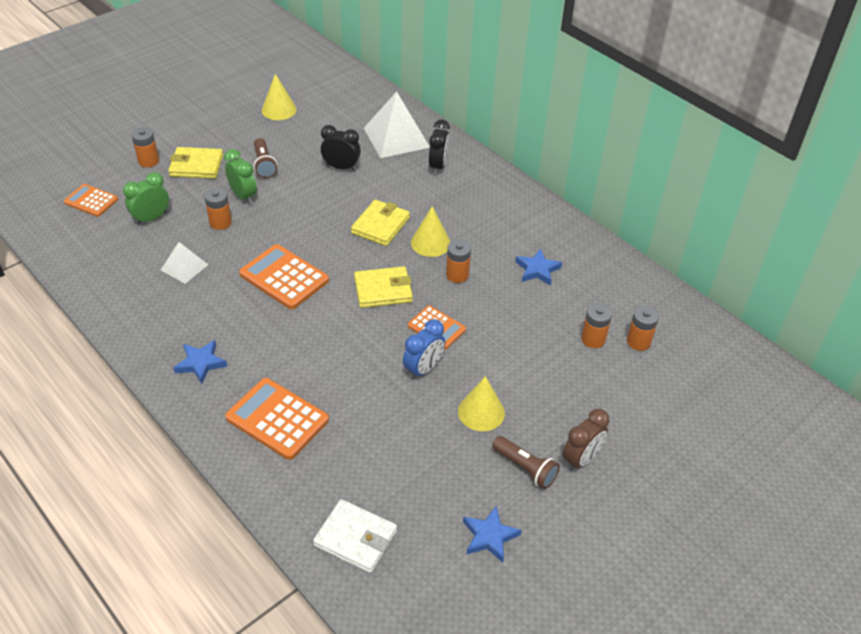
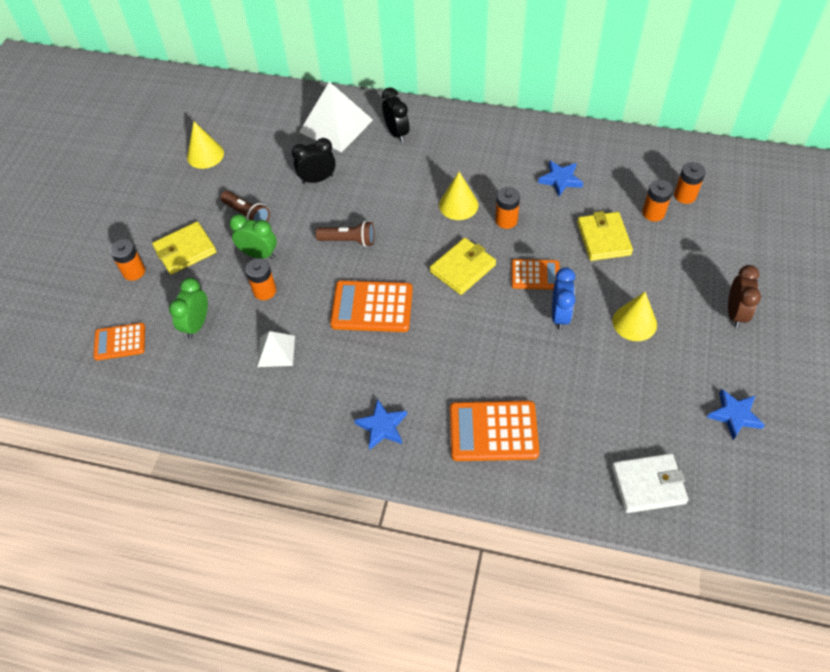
camera: 30 degrees left, 10 degrees up
yellow wallet [351,200,410,246] -> yellow wallet moved to [577,211,633,261]
brown flashlight [492,436,560,489] -> brown flashlight moved to [316,221,374,247]

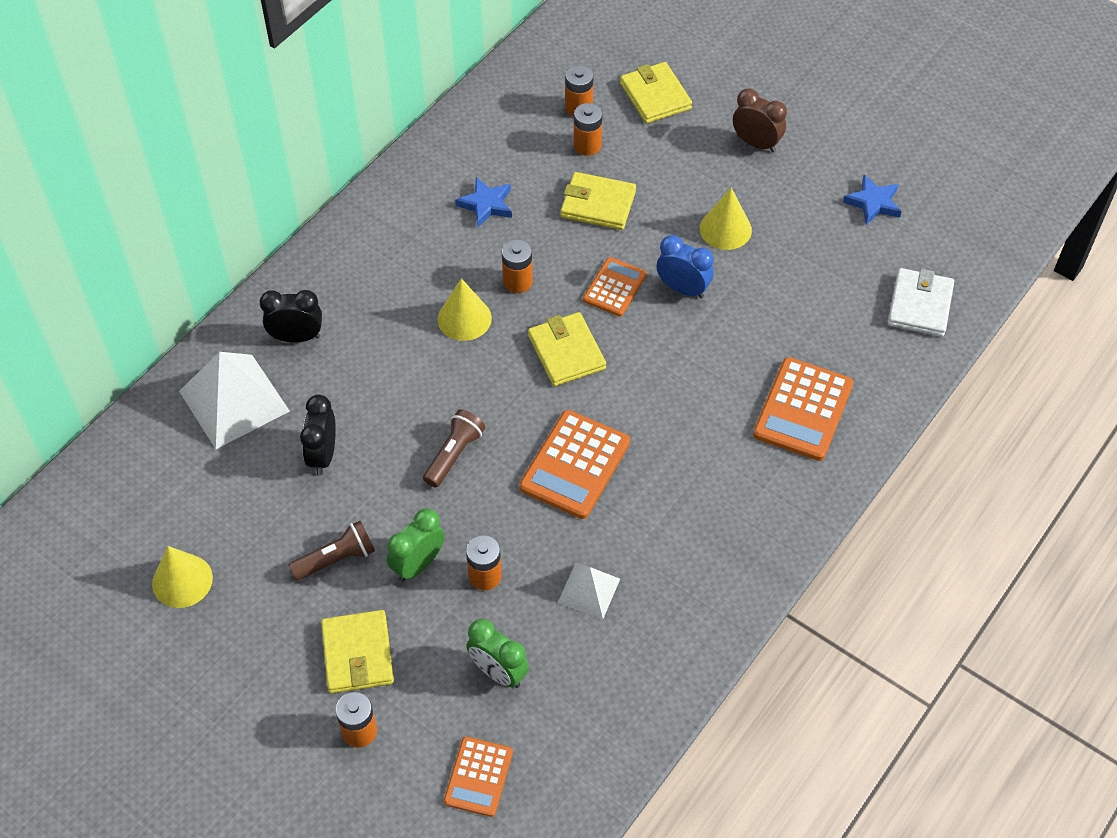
camera: 70 degrees left, 0 degrees up
blue star [354,399,407,450] -> none
none -> yellow wallet [620,62,692,124]

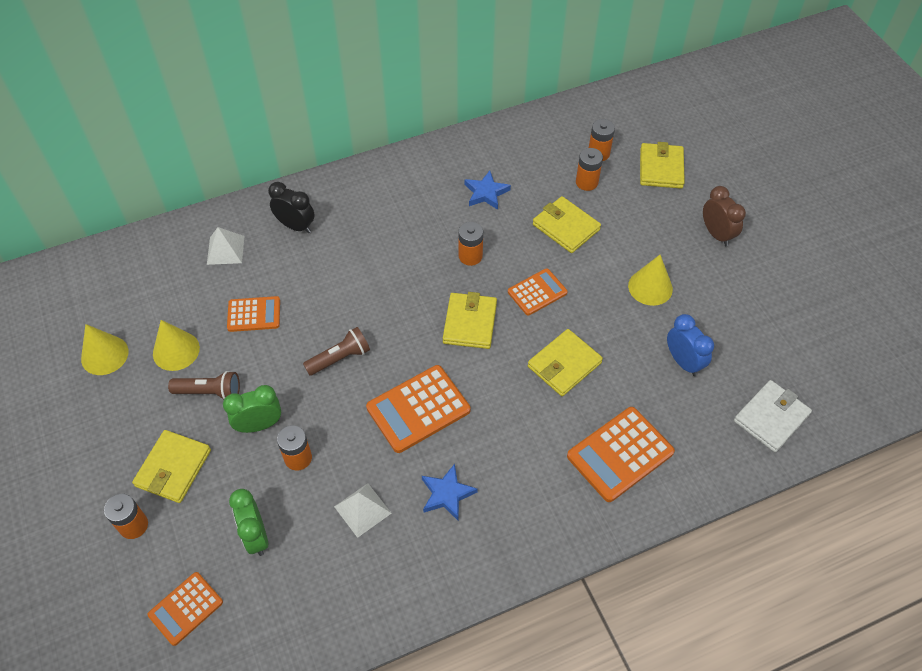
camera: 30 degrees right, 0 degrees up
white pyramid [179,352,290,449] -> white pyramid [207,227,245,265], size x0.55
black clock [300,395,336,475] -> orange calculator [227,296,280,332]
yellow cone [437,278,492,341] -> yellow cone moved to [153,320,200,371]
blue clock [657,235,714,298] -> blue clock moved to [667,314,714,376]
blue star [843,175,902,225] -> blue star moved to [422,464,478,521]
none -> yellow wallet [528,329,603,396]

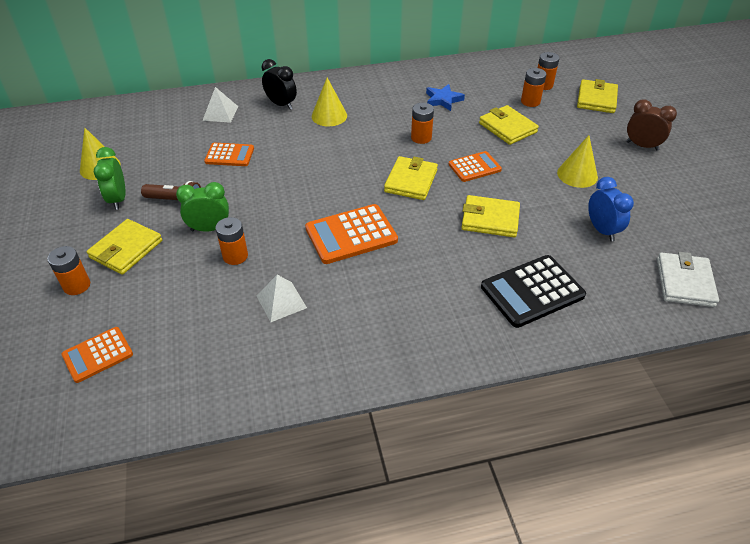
camera: 10 degrees right, 10 degrees down
yellow cone [153,320,200,371] -> yellow cone moved to [312,78,347,126]
green clock [229,489,268,556] -> green clock moved to [94,147,125,210]
brown flashlight [303,327,370,376] -> none
blue star [422,464,478,521] -> none
yellow wallet [528,329,603,396] -> yellow wallet turned 45 degrees clockwise [461,195,520,237]
orange calculator [567,407,675,502] -> black calculator [481,255,586,328]
brown clock [703,186,746,246] -> brown clock turned 45 degrees counterclockwise [626,99,677,151]
white wallet [734,380,812,452] -> white wallet turned 45 degrees counterclockwise [657,252,719,307]

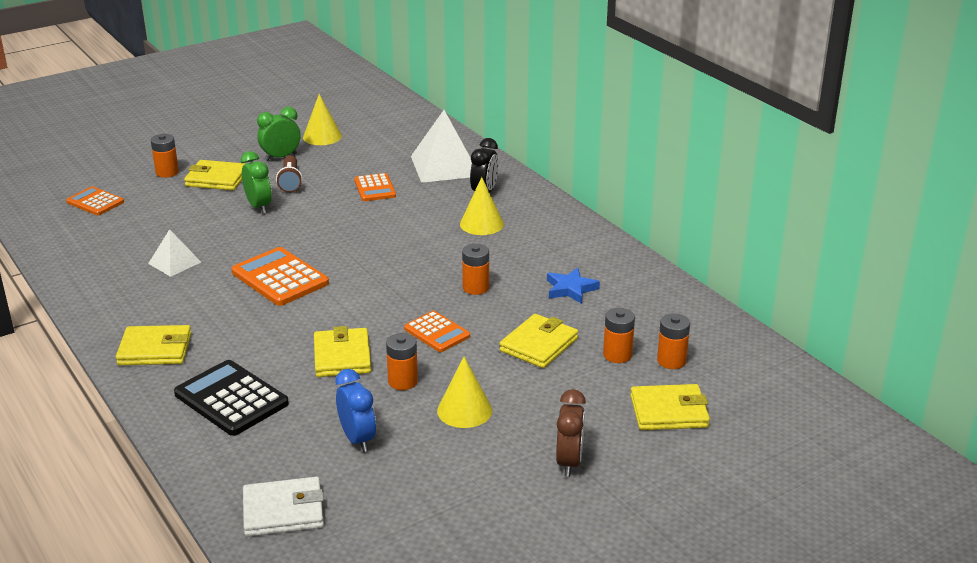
camera: 70 degrees right, 15 degrees down
white pyramid [202,87,239,123] -> white pyramid [411,110,472,183], size x1.82
orange battery [216,217,248,265] -> orange battery moved to [386,333,418,390]
yellow wallet [384,156,438,200] -> yellow wallet moved to [116,325,191,365]
blue clock [588,177,634,241] -> blue clock turned 75 degrees counterclockwise [335,369,376,452]

